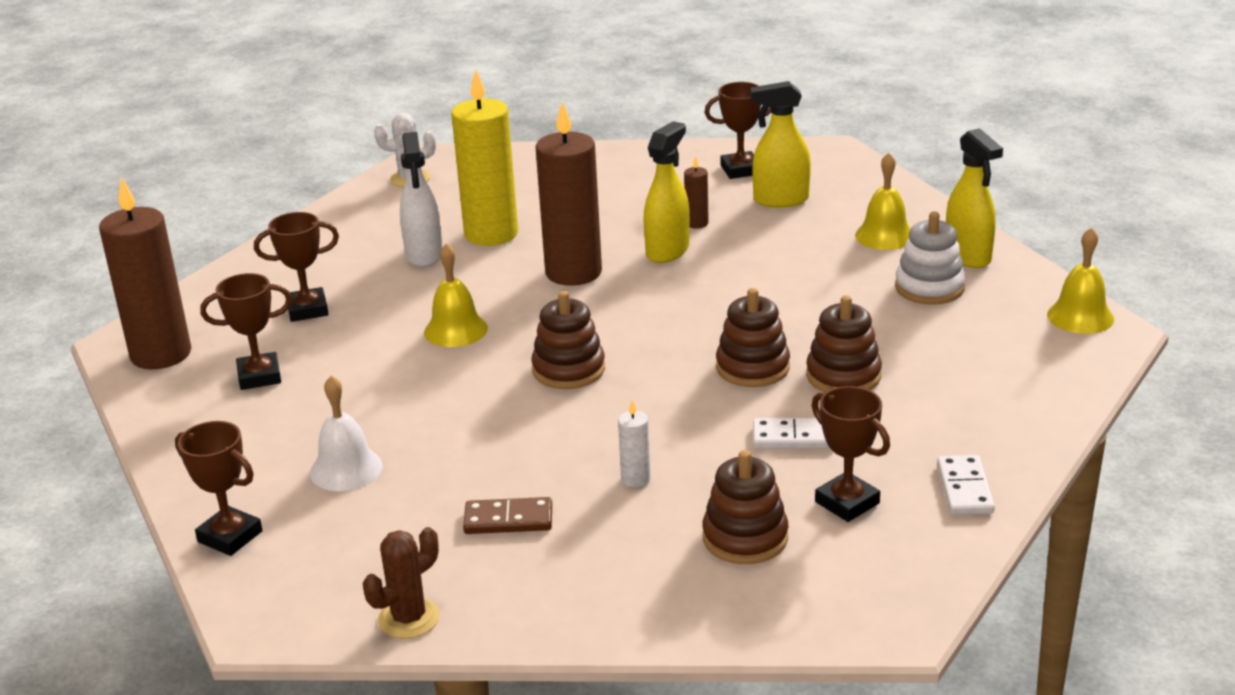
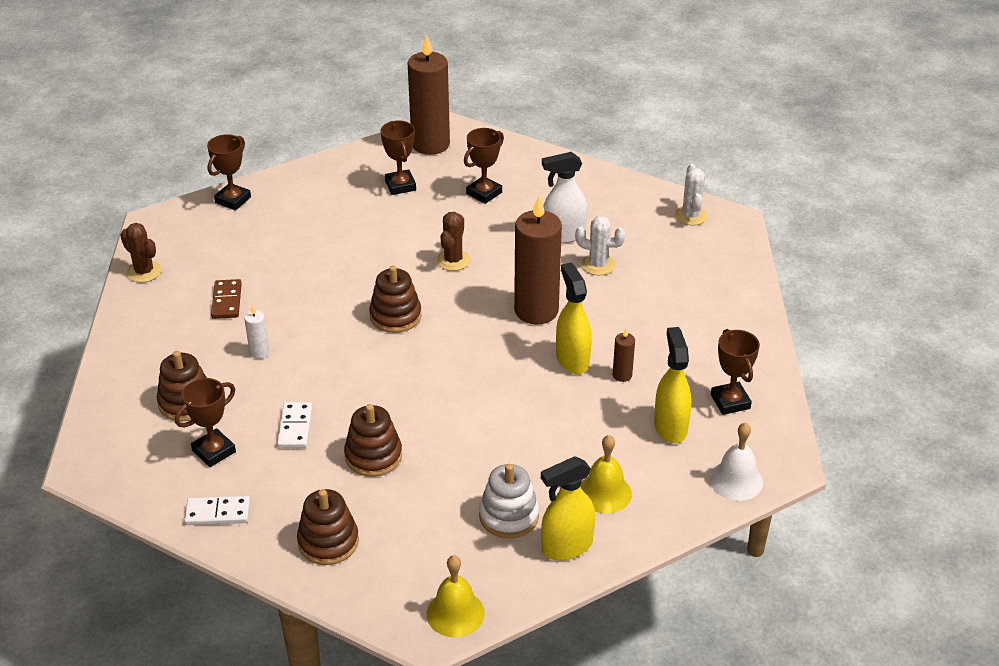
camera: 85 degrees right, 10 degrees up
brown trophy [254,212,339,322] -> brown trophy turned 60 degrees clockwise [464,128,504,204]
white bell [310,376,383,491] -> white bell moved to [710,423,763,501]
yellow bell [424,243,488,347] -> brown cactus [436,212,470,271]
yellow candle [451,69,518,246] -> white cactus [575,216,626,275]
yellow spray bottle [643,121,690,263] -> yellow spray bottle turned 135 degrees counterclockwise [556,263,592,374]
brown stacking toy [716,288,790,387] -> brown stacking toy moved to [297,489,359,565]

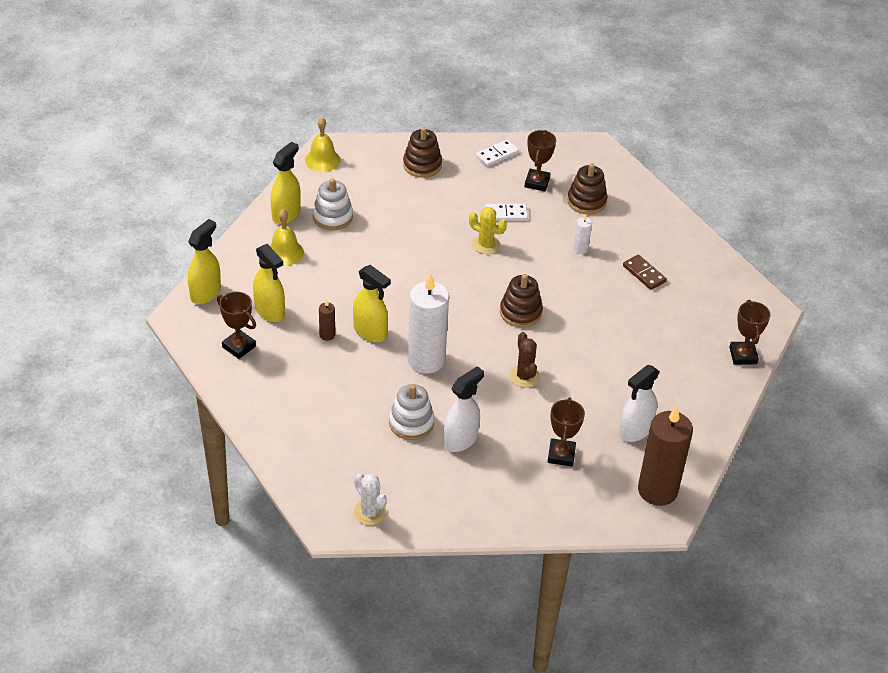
camera: 145 degrees right, 5 degrees up
brown cactus [120,223,162,282] -> none
white domino [277,402,313,448] -> white domino turned 60 degrees counterclockwise [485,204,528,221]
brown stacking toy [344,404,402,477] -> none
brown trophy [380,121,416,195] -> white spray bottle [619,365,660,442]
brown candle [514,196,562,324] -> white candle [408,273,449,374]
white cactus [575,216,626,275] -> white stacking toy [389,384,435,440]
white bell [710,423,763,501] -> yellow spray bottle [188,219,221,304]
none -> yellow cactus [469,207,507,254]

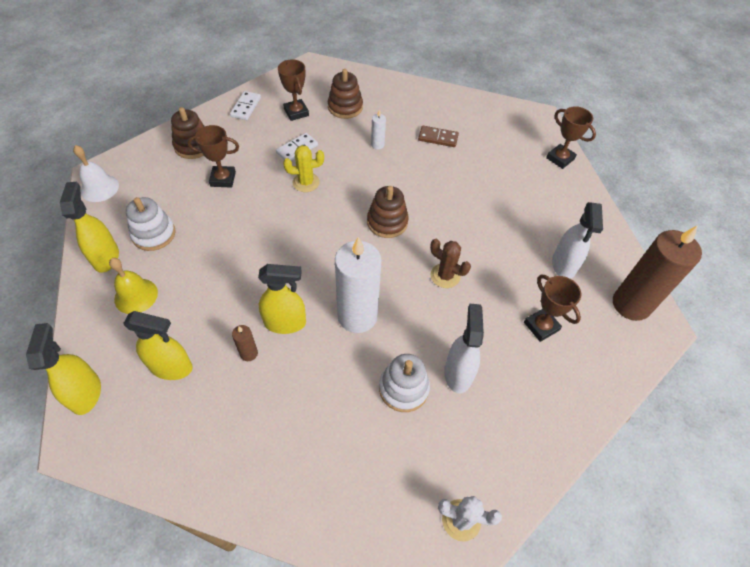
camera: 40 degrees left, 10 degrees up
brown trophy [217,292,256,359] -> brown trophy moved to [187,125,239,188]
yellow bell [305,117,340,172] -> white bell [73,145,119,202]

